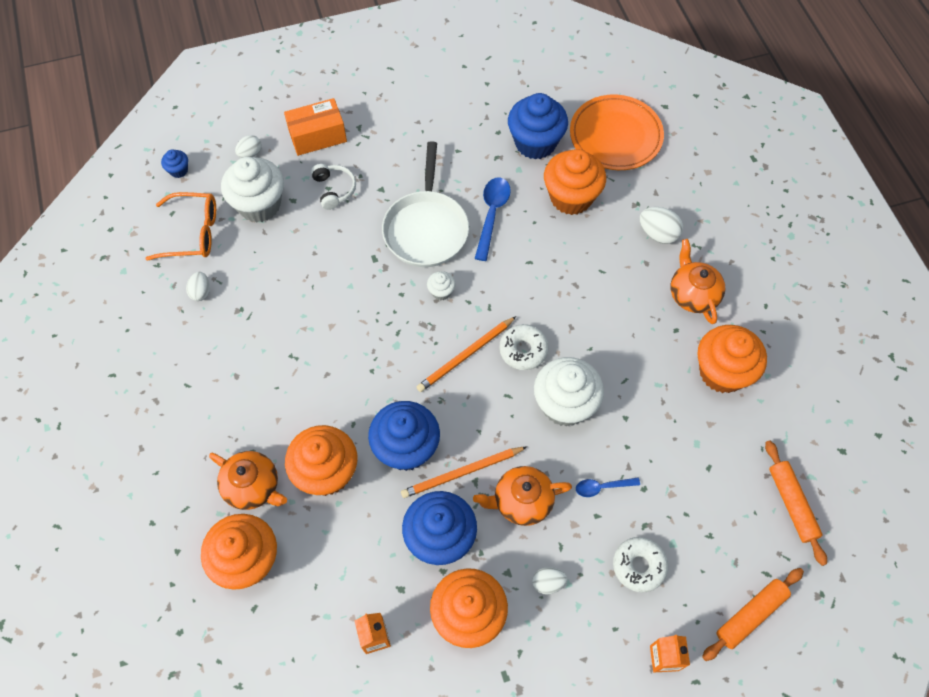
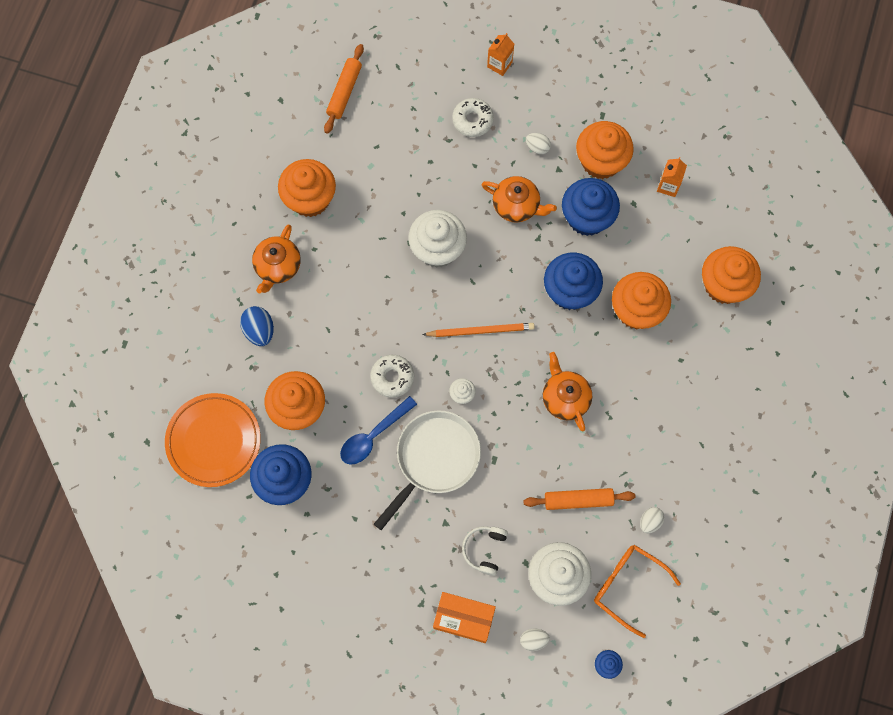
camera: 145 degrees left, 10 degrees up
orange teapot [209,451,287,510] -> orange teapot moved to [543,352,592,431]
orange pencil [401,447,527,498] -> none
white donut [499,324,549,370] -> white donut moved to [370,355,414,398]
blue spoon [576,478,640,497] -> none
white egg [640,207,683,244] -> blue egg [240,306,274,346]
orange rolling pin [702,568,804,661] -> orange rolling pin moved to [523,488,636,510]

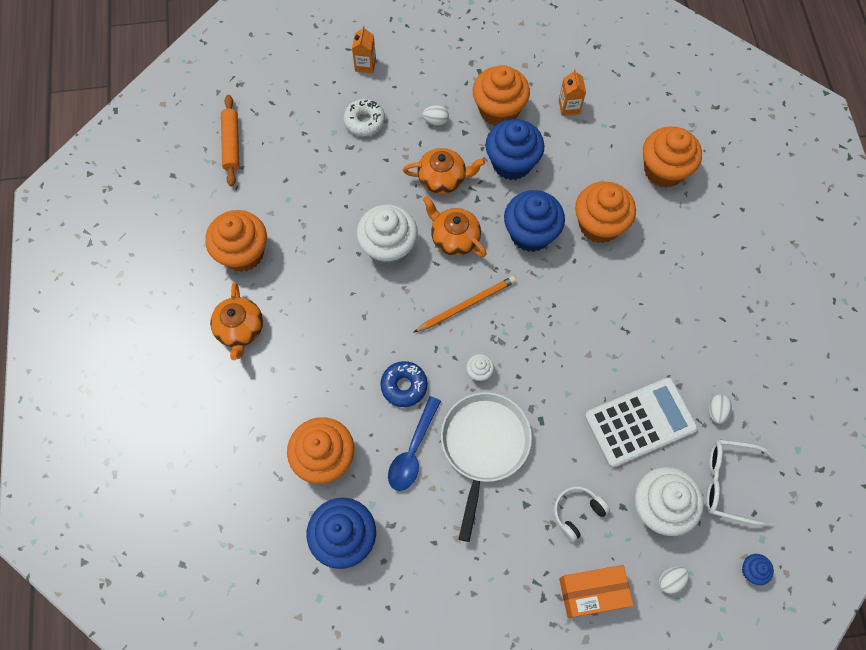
camera: 25 degrees left, 5 degrees down
orange plate [165,393,261,487] -> none
blue egg [240,306,274,346] -> none
white donut [370,355,414,398] -> blue donut [380,361,427,407]
white headphones [462,526,508,576] -> white headphones turned 60 degrees clockwise [554,486,610,542]
orange rolling pin [523,488,636,510] -> white calculator [585,378,698,468]
orange teapot [543,352,592,431] -> orange teapot moved to [423,196,487,257]
orange glasses [594,545,681,638] -> white glasses [706,439,777,527]

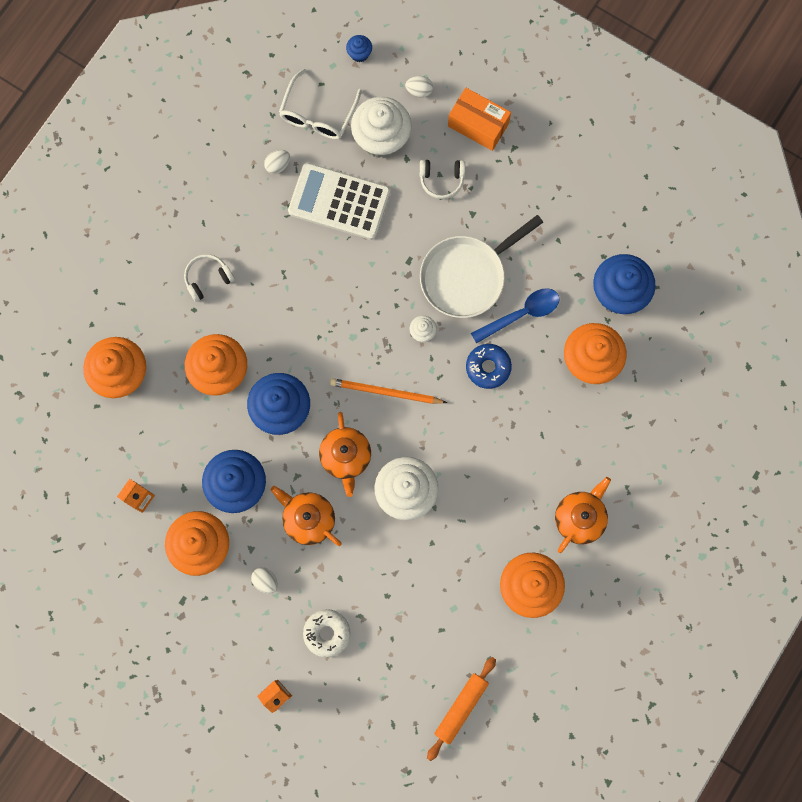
camera: 140 degrees left, 10 degrees up
white glasses [706,439,777,527] -> white glasses turned 60 degrees clockwise [279,69,362,139]
none -> white headphones [184,254,235,302]

